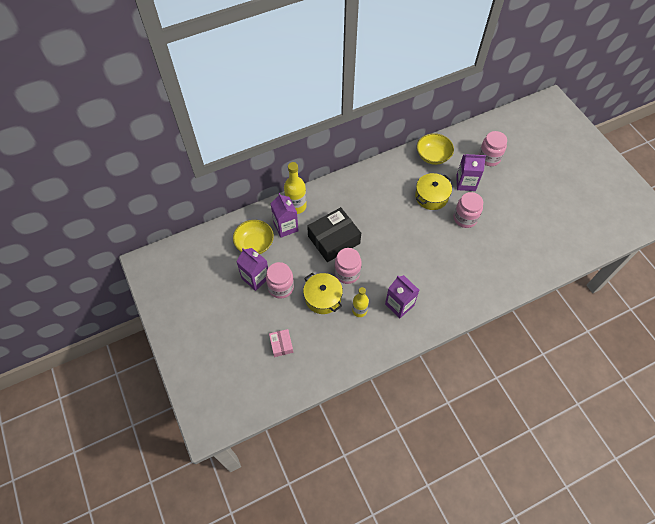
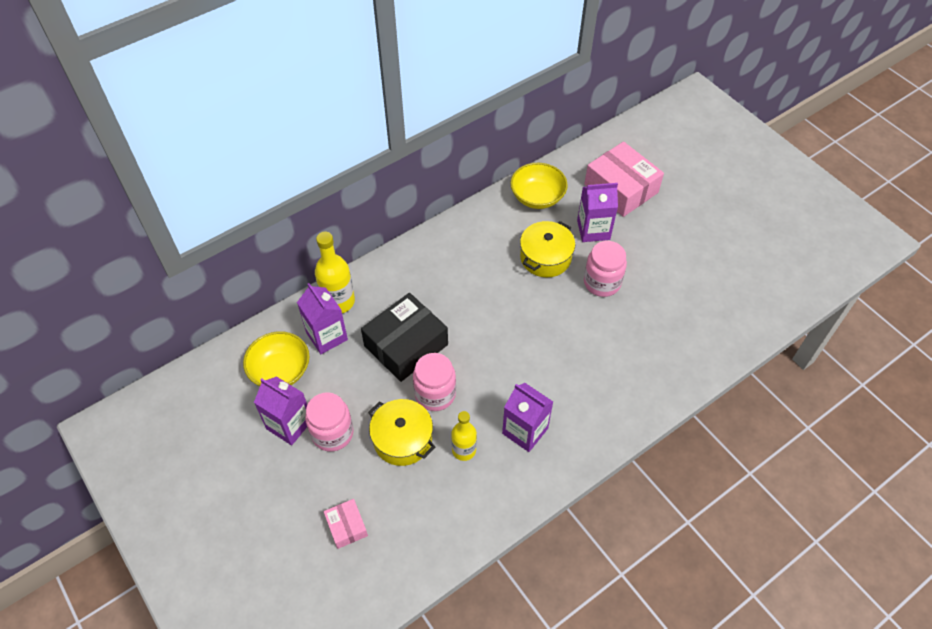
camera: 10 degrees left, 5 degrees down
pink jar [478,131,507,166] -> pink box [584,142,664,217]

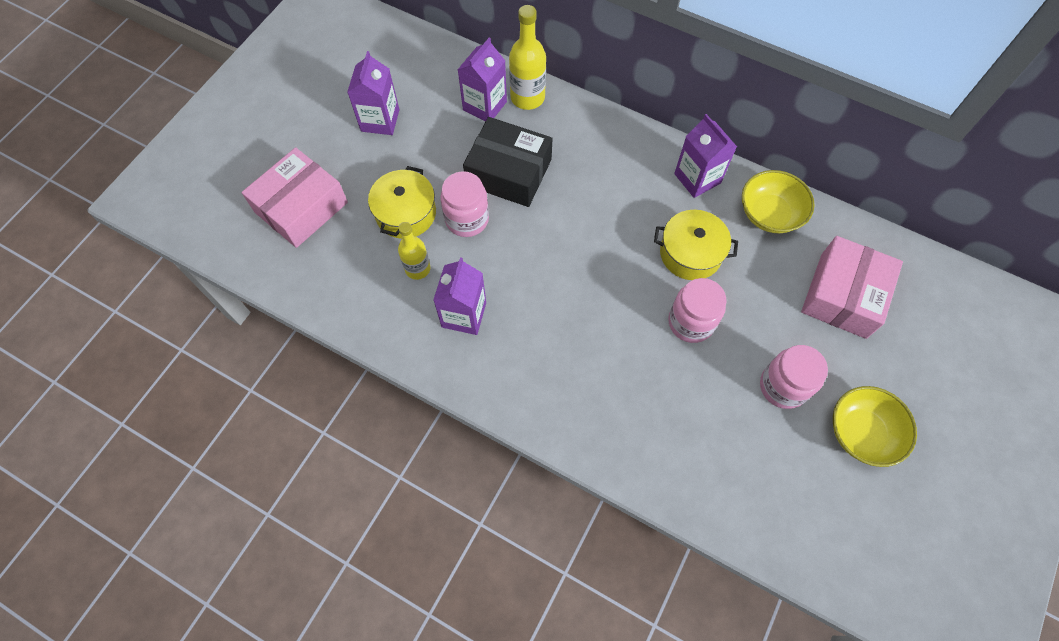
camera: 65 degrees right, 10 degrees up
yellow bowl [243,331,309,386] -> yellow bowl moved to [833,386,917,467]
pink jar [305,392,354,452] -> pink jar moved to [760,345,828,409]
pink box [324,499,368,549] -> pink box [242,148,348,248], size x2.02
purple carton [577,183,618,242] -> purple carton moved to [674,114,737,198]

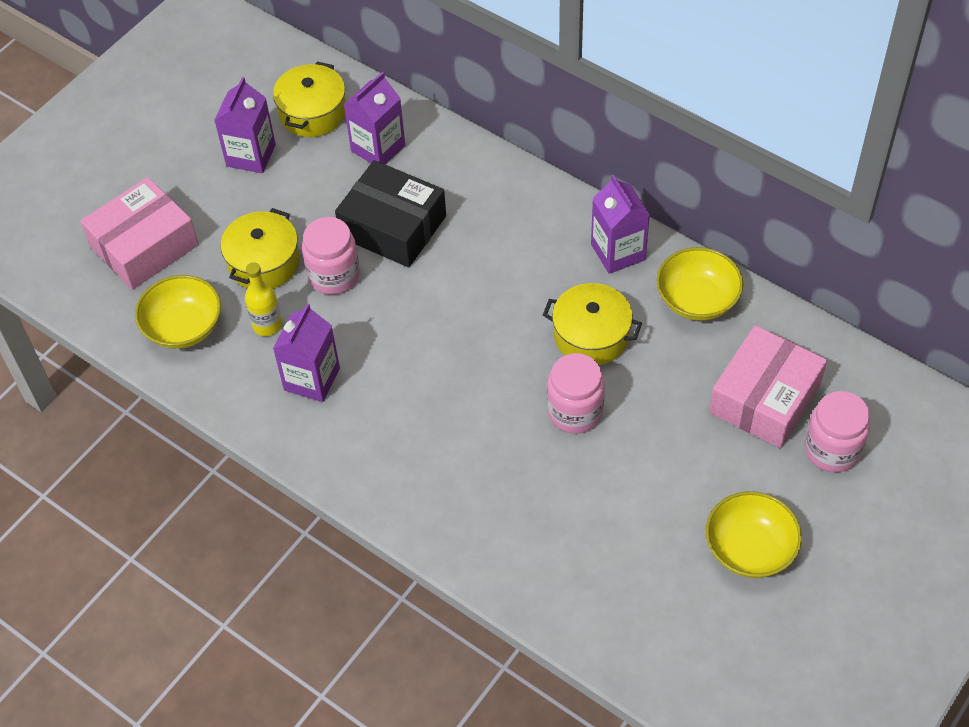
camera: 10 degrees right, 10 degrees down
yellow bottle [509,5,546,110] -> none
pink jar [760,345,828,409] -> pink jar moved to [804,391,870,473]
none -> yellow bowl [135,275,221,349]
none -> yellow pot [273,62,346,137]

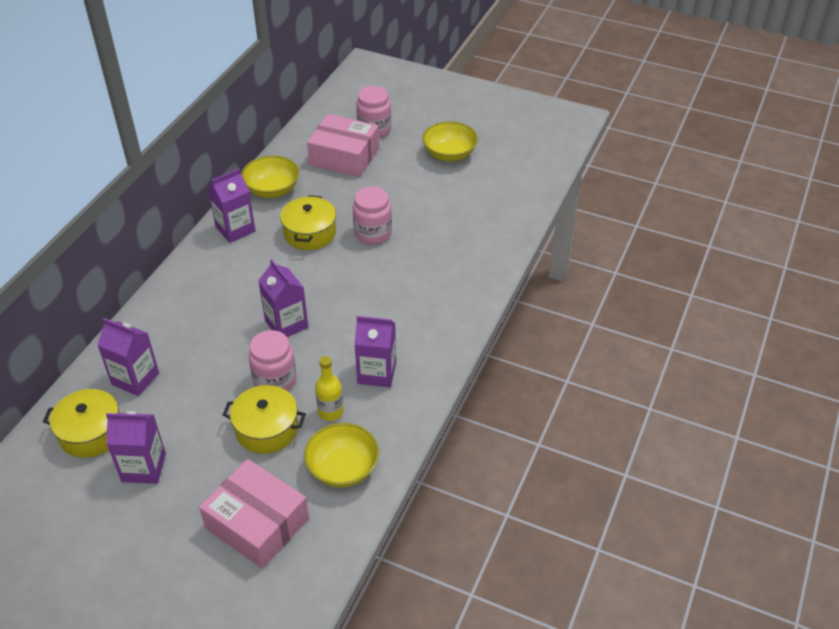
camera: 105 degrees left, 10 degrees down
black box [335,160,446,267] -> none
none -> purple carton [258,259,308,337]

